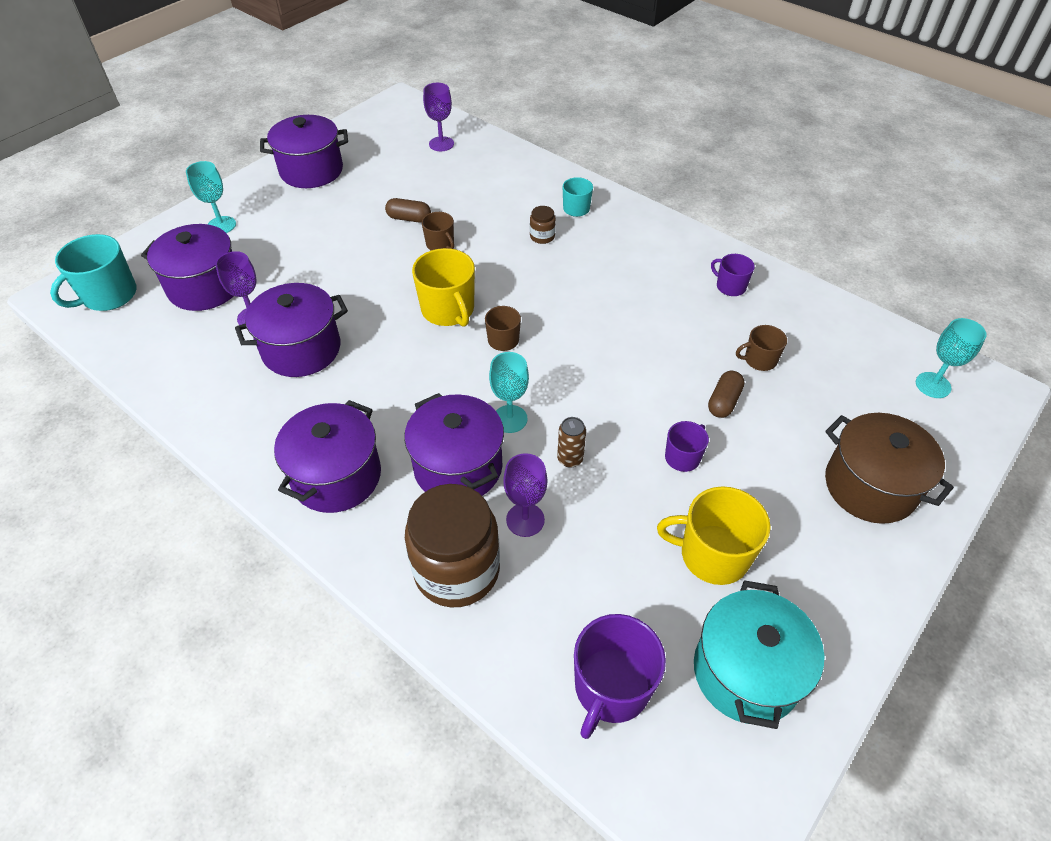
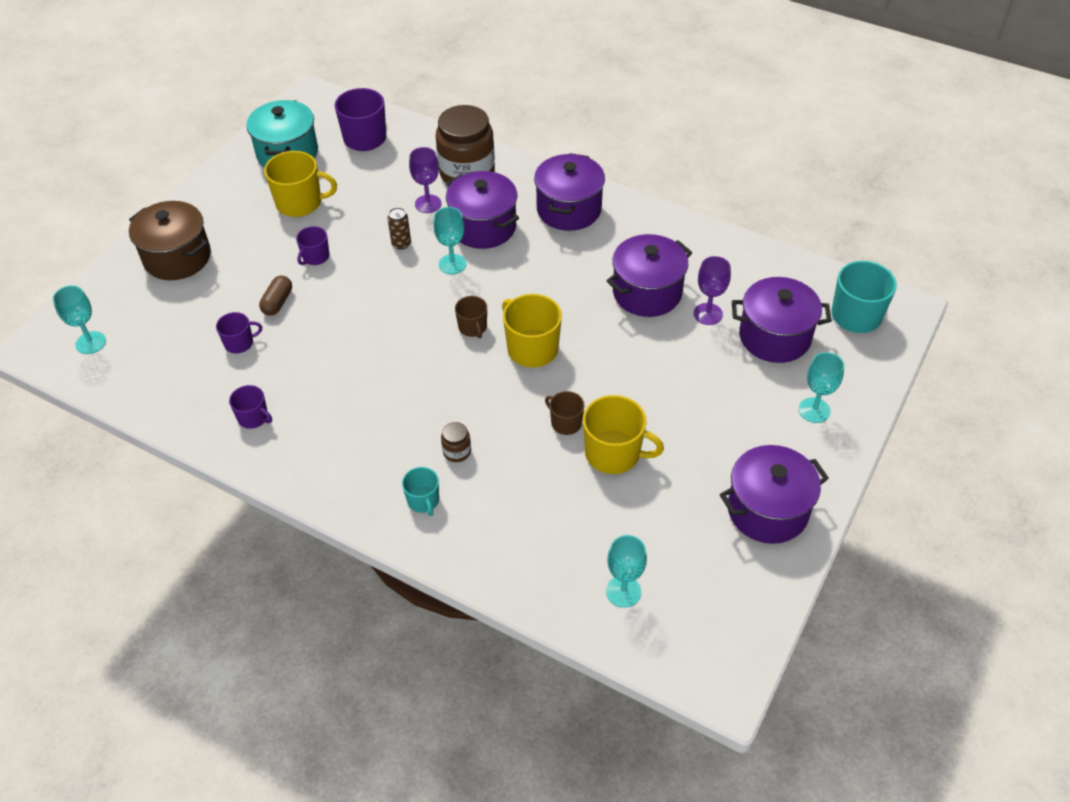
camera: 170 degrees right, 0 degrees up
brown capsule [385,198,431,223] -> yellow mug [583,395,664,474]
purple goblet [423,83,454,151] -> turquoise goblet [606,535,647,608]
brown mug [736,325,787,371] -> purple mug [216,312,262,353]

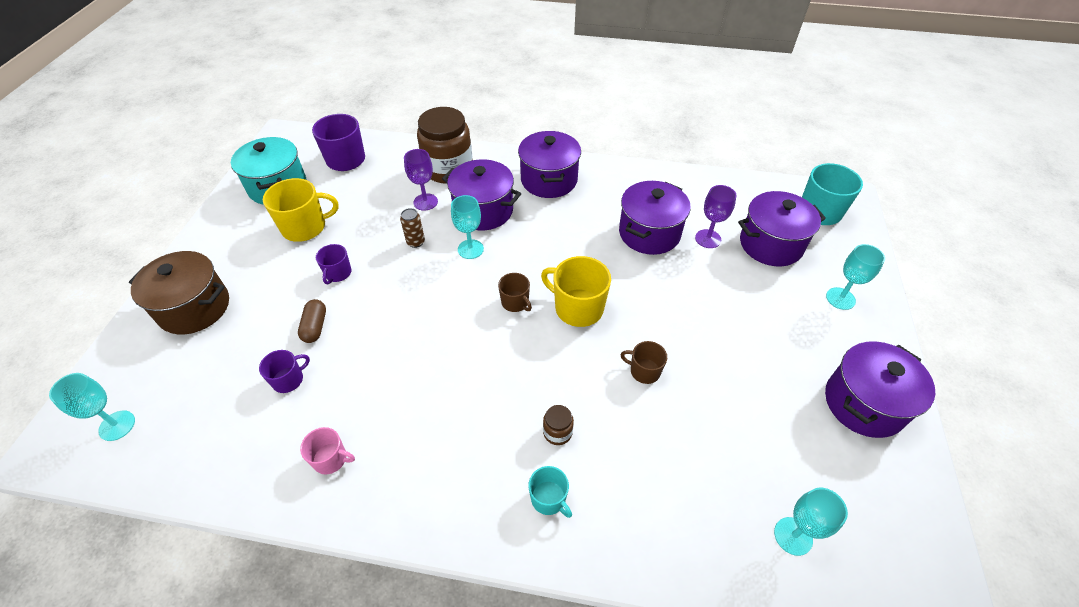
camera: 20 degrees left, 0 degrees up
purple mug [229,385,272,429] -> pink mug [300,427,355,474]
yellow mug [583,395,664,474] -> none

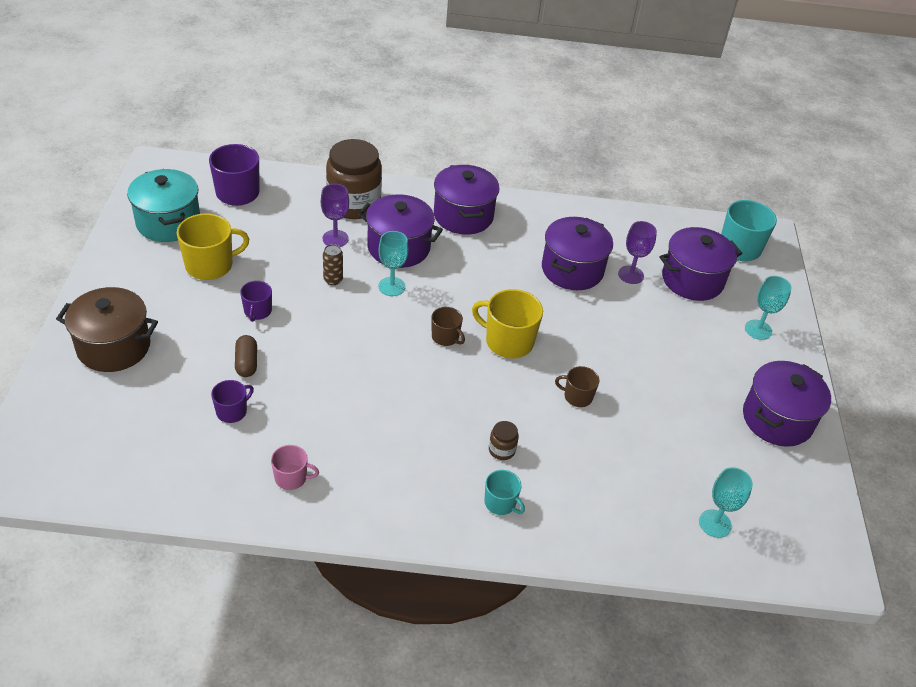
camera: 10 degrees left, 5 degrees down
turquoise goblet [49,373,135,441] -> none

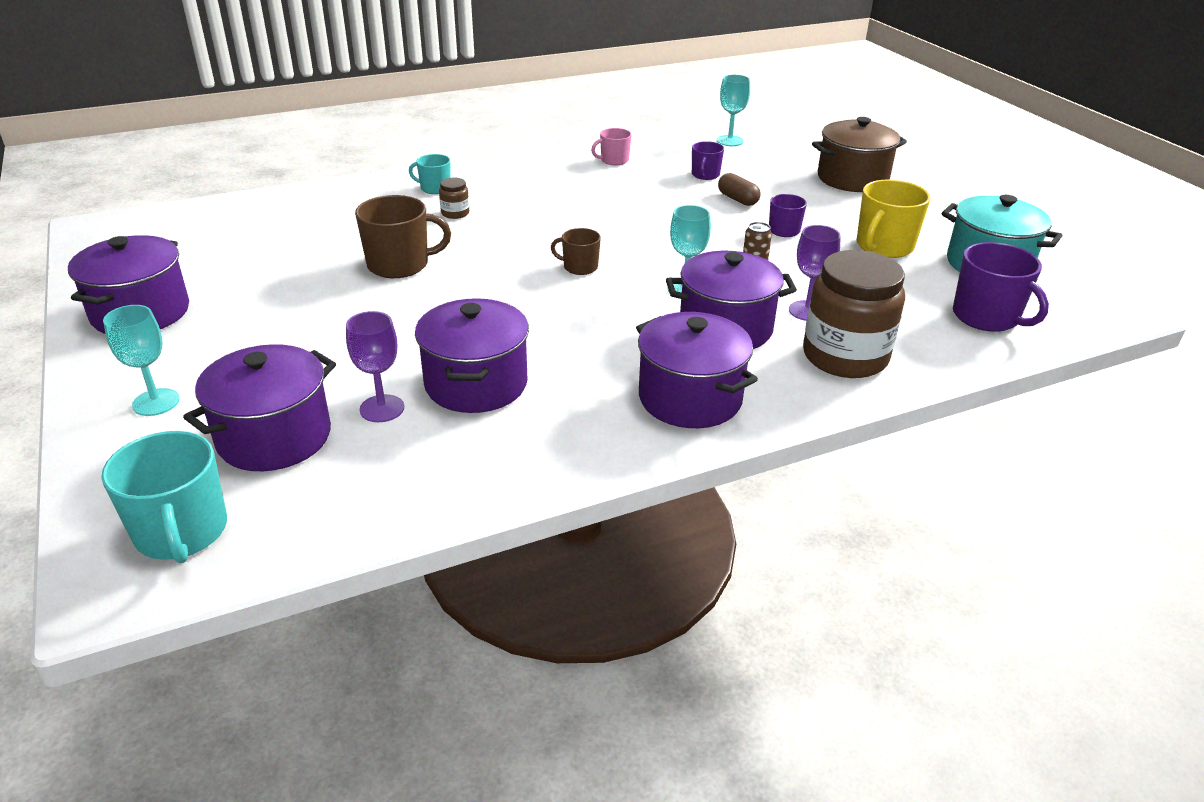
camera: 155 degrees right, 10 degrees down
yellow mug [472,289,543,358] -> none
brown mug [555,366,600,407] -> brown mug [355,195,451,278], size x1.76
turquoise goblet [699,467,753,538] -> turquoise goblet moved to [717,74,750,146]

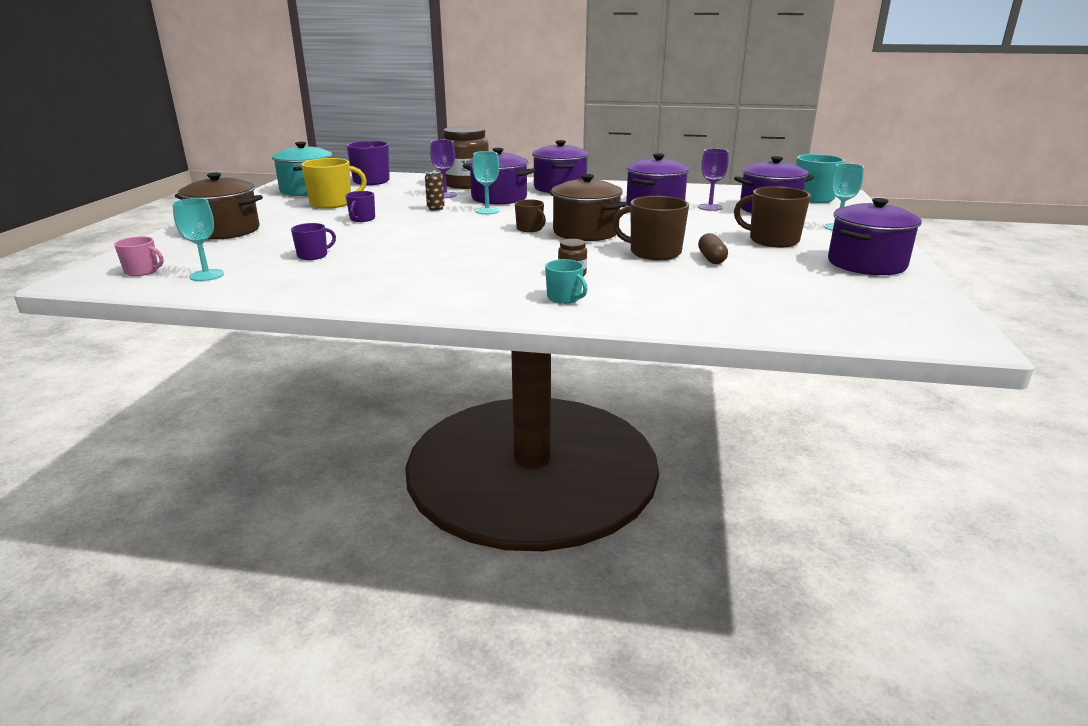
camera: 145 degrees left, 10 degrees down
pink mug [591,128,631,165] -> pink mug moved to [114,236,164,276]
brown capsule [718,173,760,206] -> brown capsule moved to [698,233,728,264]
none -> brown pot [549,174,627,241]
none -> brown mug [734,186,811,247]

